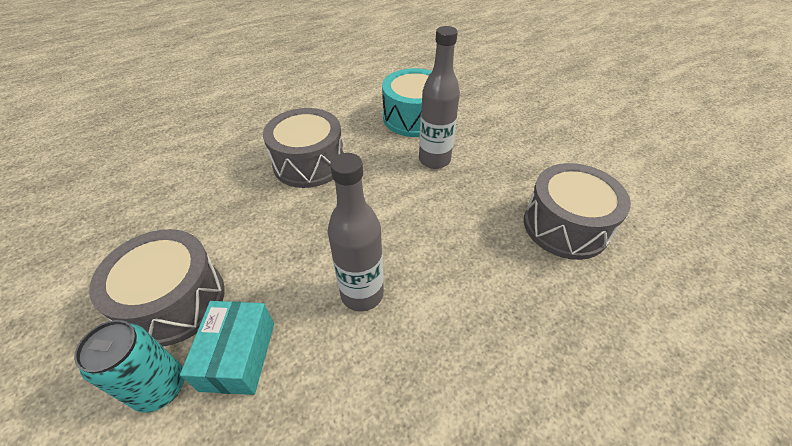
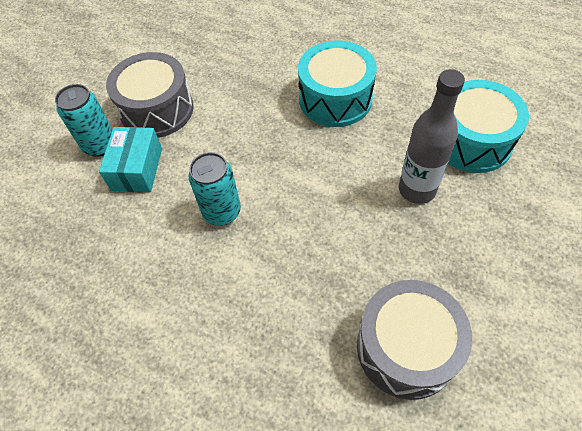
camera: 65 degrees right, 10 degrees up
turquoise box [180,301,274,395] -> turquoise box turned 60 degrees counterclockwise [99,127,162,192]
grey drum [263,108,344,188] -> turquoise drum [298,40,377,127]
grey bottle [328,153,384,311] -> turquoise can [189,152,241,226]

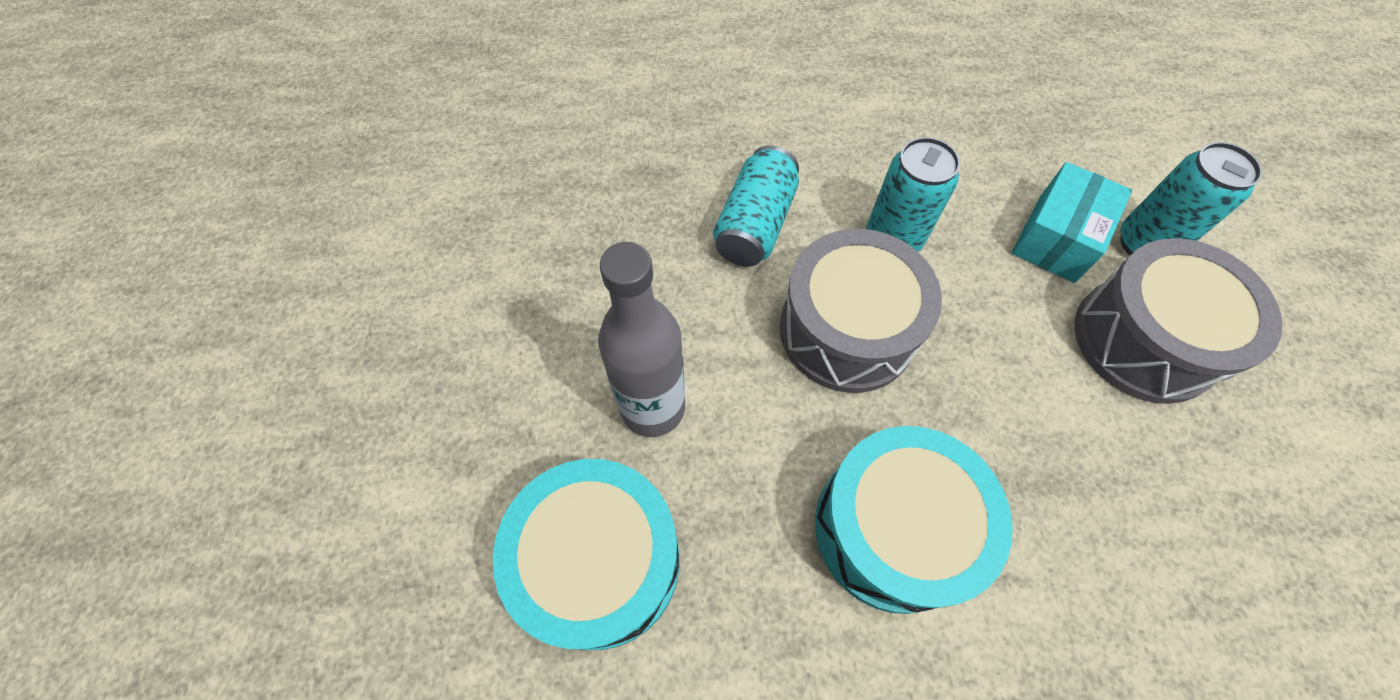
camera: 145 degrees right, 5 degrees up
turquoise box [99,127,162,192] -> turquoise box turned 60 degrees clockwise [1011,162,1132,283]
grey drum [357,280,472,400] -> grey drum moved to [780,229,942,393]
none -> turquoise can [713,145,799,267]

